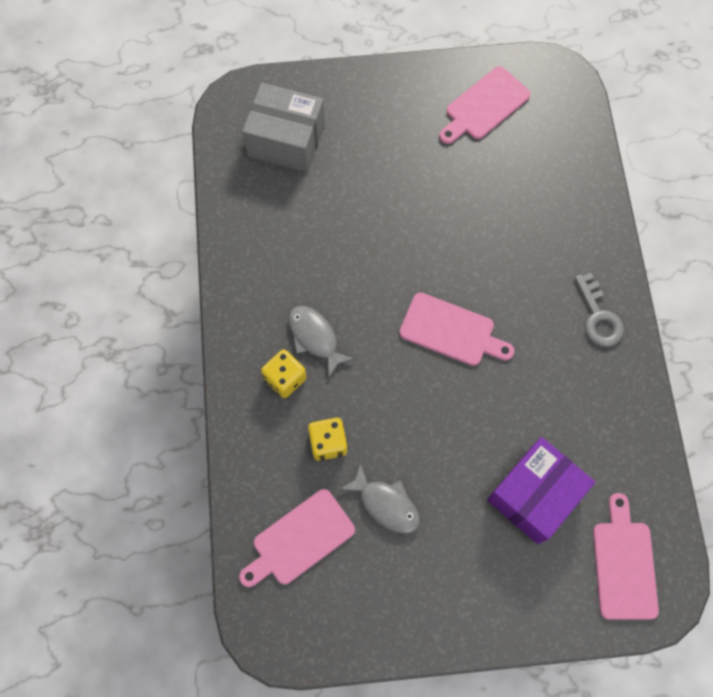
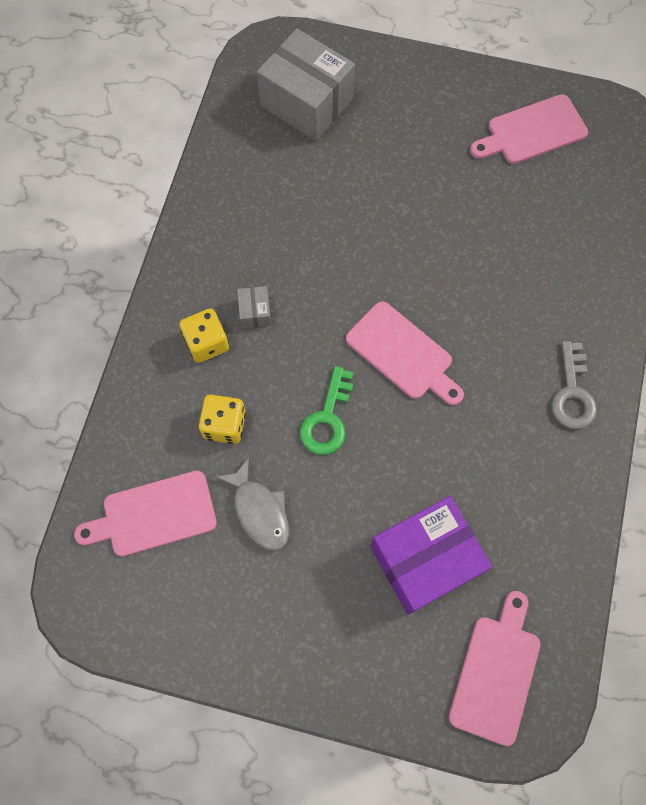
camera: 20 degrees right, 0 degrees up
grey fish [289,306,354,377] -> grey box [237,286,271,328]
none -> green key [300,366,354,455]

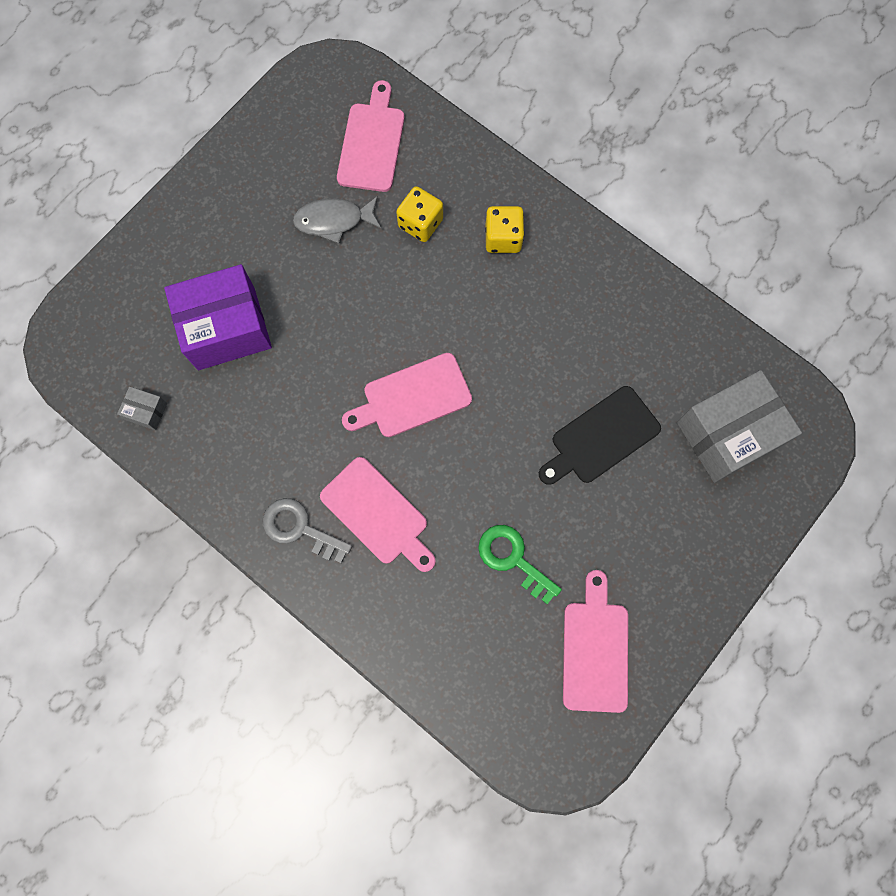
camera: 115 degrees right, 5 degrees up
grey box [237,286,271,328] -> grey box moved to [117,387,167,430]
green key [300,366,354,455] -> green key moved to [478,525,562,604]
purple box [370,496,492,615] -> purple box turned 75 degrees clockwise [164,264,272,370]
pink cutting board [449,591,540,746] -> pink cutting board moved to [320,457,436,572]
none -> black cutting board [539,386,661,485]

